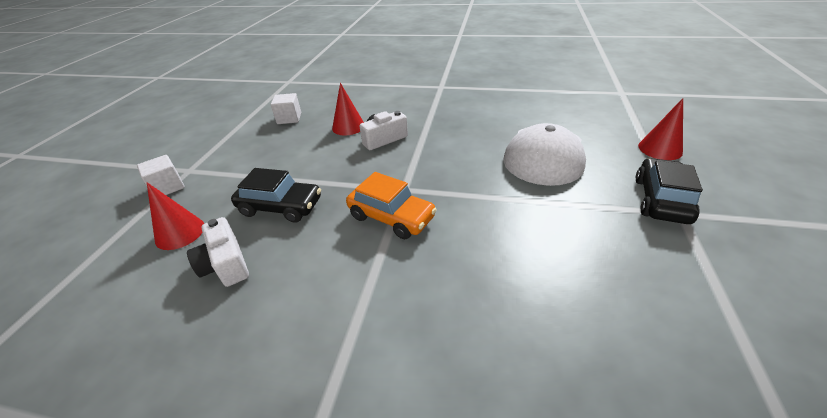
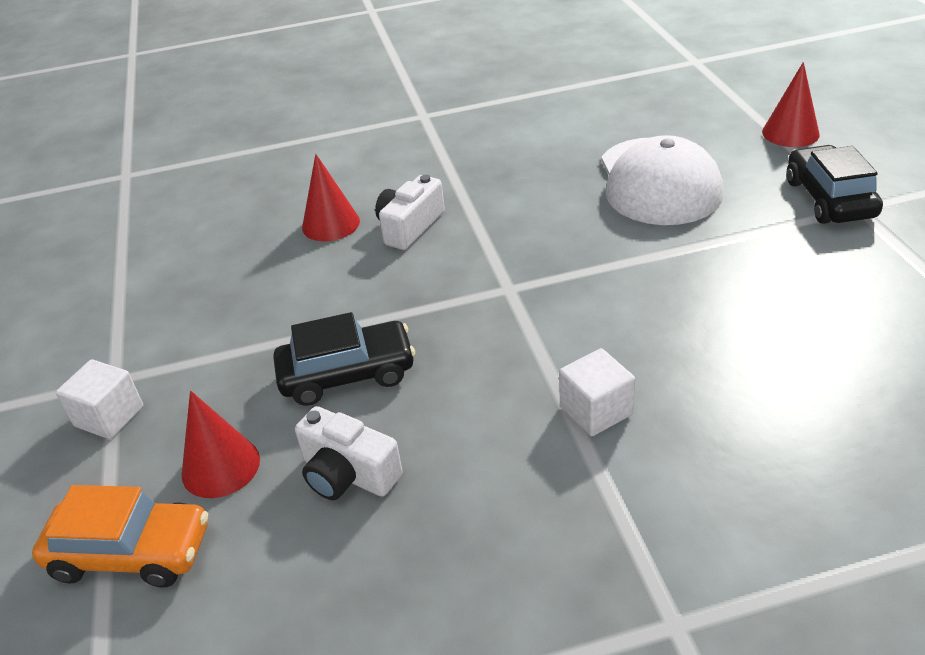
camera: 25 degrees left, 0 degrees up
white cube [270,93,301,124] -> white cube moved to [559,348,635,436]
orange car [346,172,437,239] -> orange car moved to [32,485,208,588]

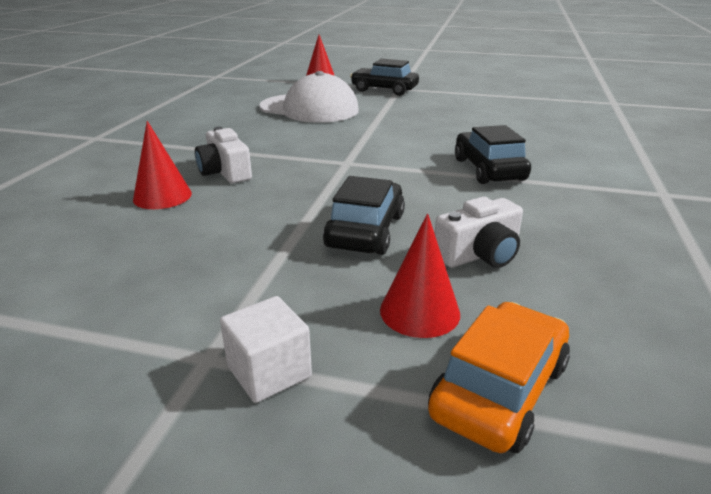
camera: 65 degrees left, 10 degrees down
white cube [559,348,635,436] -> black car [455,125,531,184]

